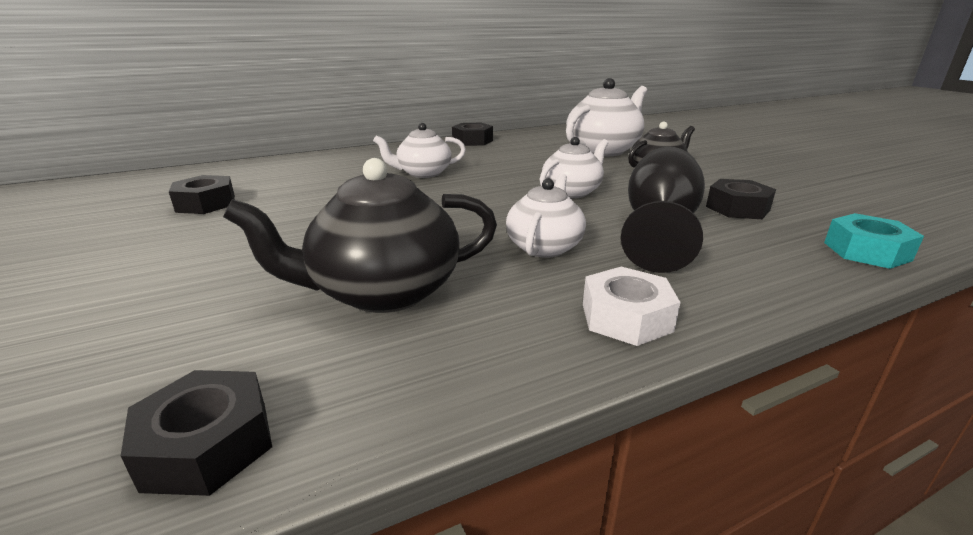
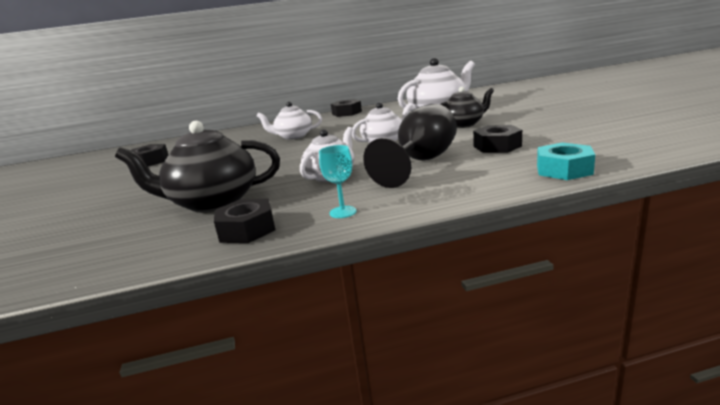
camera: 15 degrees right, 5 degrees down
black nut [121,370,272,496] -> black nut moved to [214,199,275,243]
white nut [583,267,681,346] -> turquoise goblet [319,145,356,218]

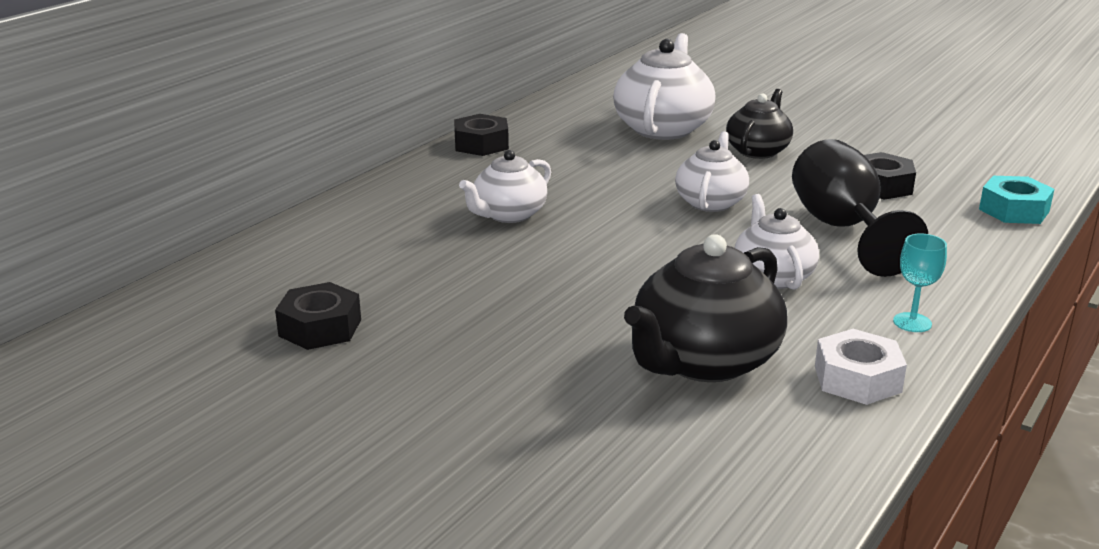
camera: 45 degrees left, 5 degrees up
black nut [214,199,275,243] -> white nut [815,329,907,405]

